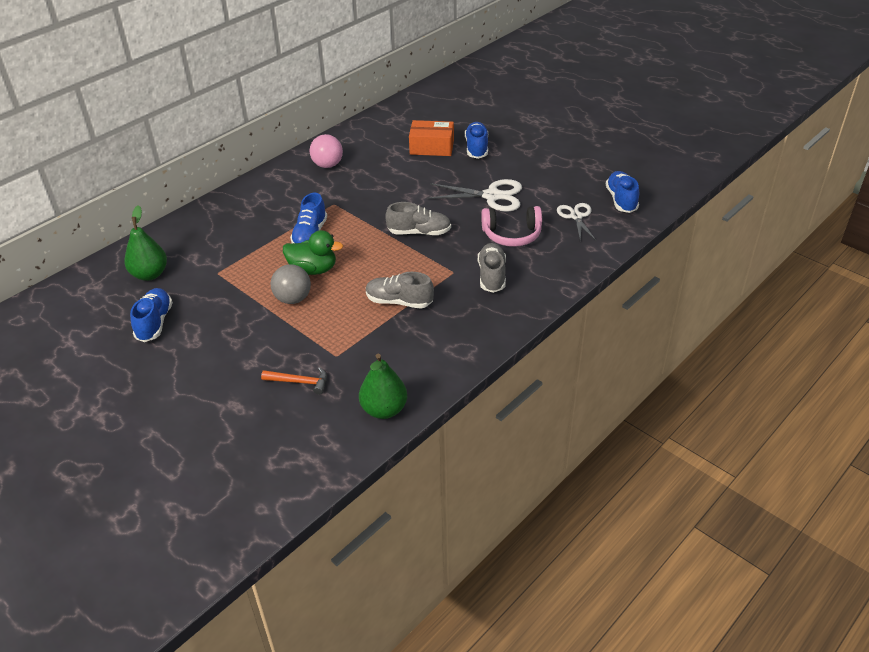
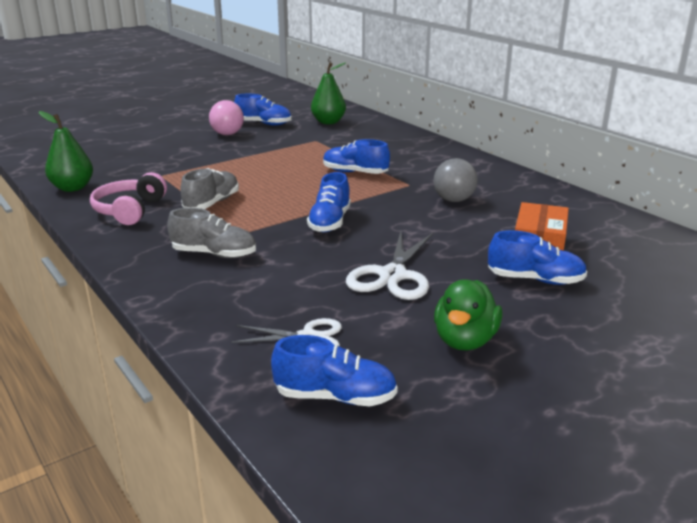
camera: 100 degrees right, 15 degrees down
orange hammer [261,367,327,395] -> none
grey ball [271,264,311,304] -> grey ball moved to [433,158,478,202]
green duck [283,230,343,275] -> green duck moved to [434,279,503,351]
pink ball [309,134,343,168] -> pink ball moved to [209,100,244,135]
grey shoe [385,202,451,235] -> blue shoe [307,172,351,232]
pink headphones [481,206,542,247] -> pink headphones moved to [90,172,167,225]

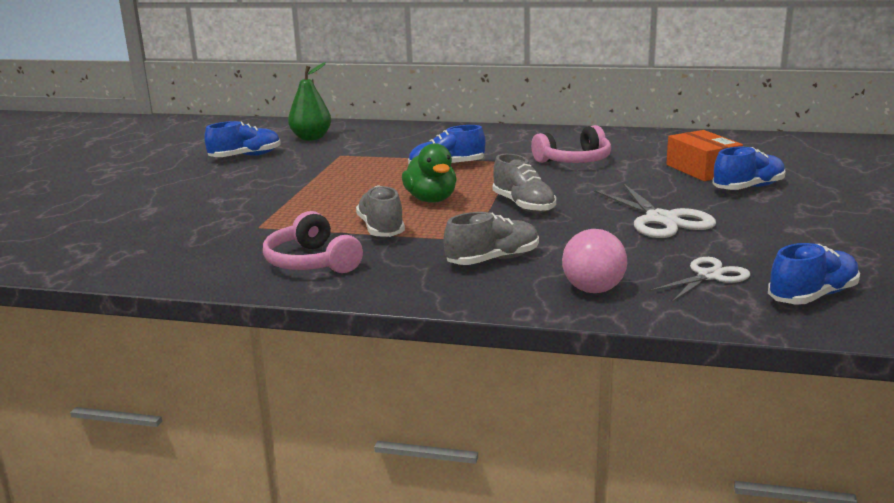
camera: 40 degrees left, 5 degrees down
green pear [39,111,93,192] -> none
pink ball [209,100,244,135] -> pink ball moved to [562,229,627,293]
blue shoe [307,172,351,232] -> grey shoe [493,154,556,213]
grey ball [433,158,478,202] -> pink headphones [531,125,611,163]
green duck [434,279,503,351] -> green duck moved to [402,143,457,203]

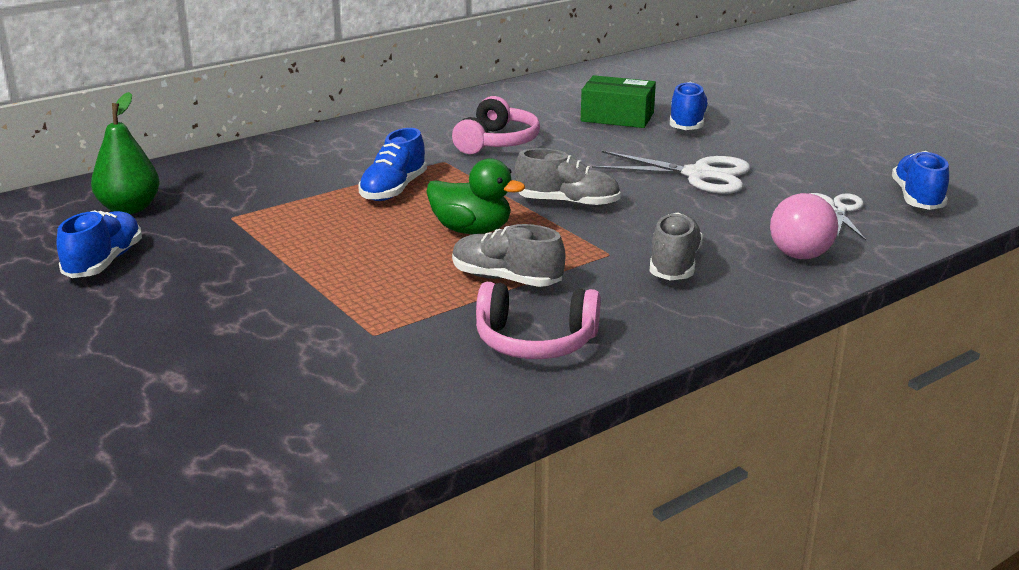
camera: 50 degrees left, 5 degrees up
orange box [666,130,743,181] -> green box [581,75,656,128]

